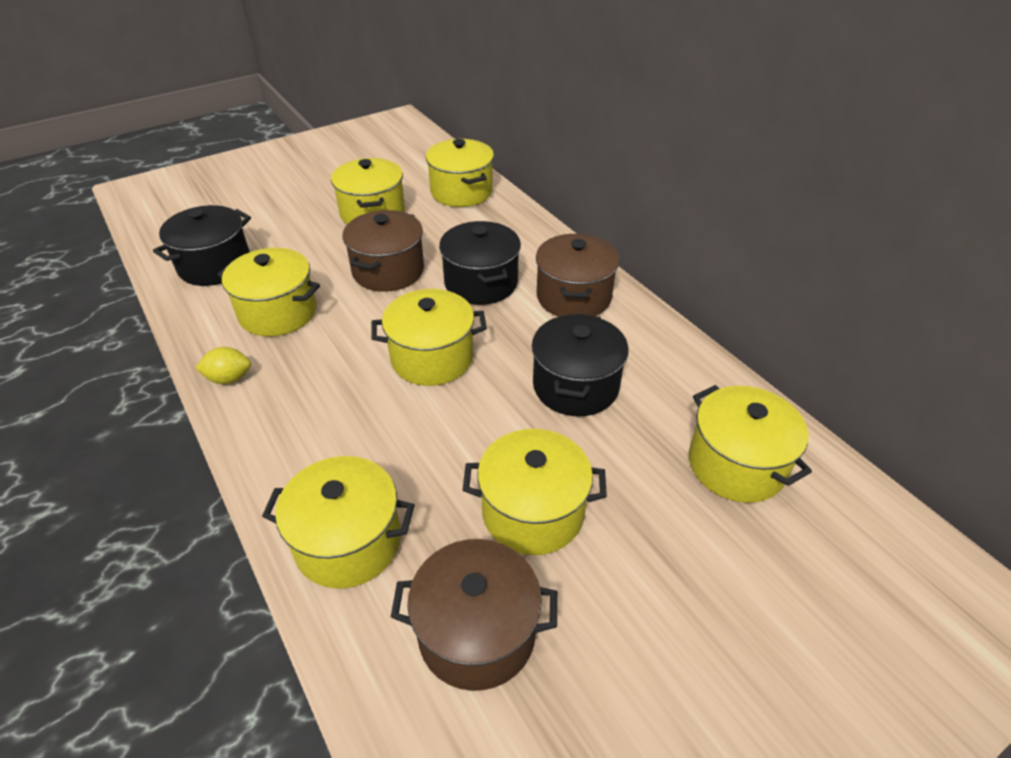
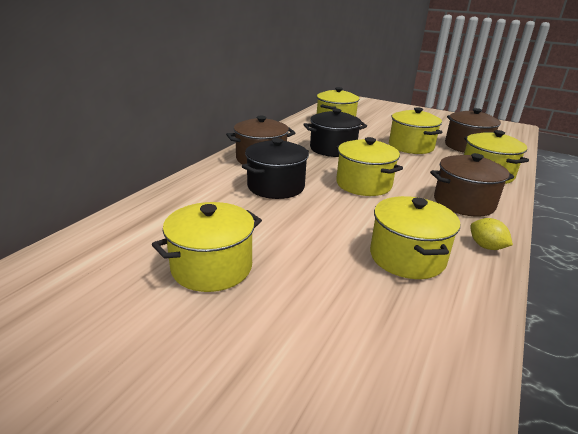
camera: 120 degrees left, 15 degrees down
black pot [153,205,251,286] -> none
brown pot [343,210,424,292] -> brown pot moved to [430,153,514,217]
yellow pot [426,139,494,207] -> none

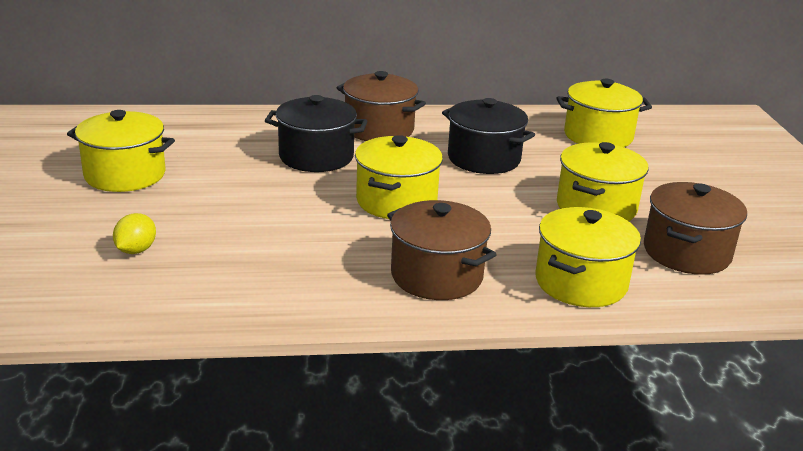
camera: 55 degrees right, 0 degrees up
yellow pot [370,196,460,279] -> none
yellow lemon [470,218,513,250] -> yellow lemon moved to [113,213,156,254]

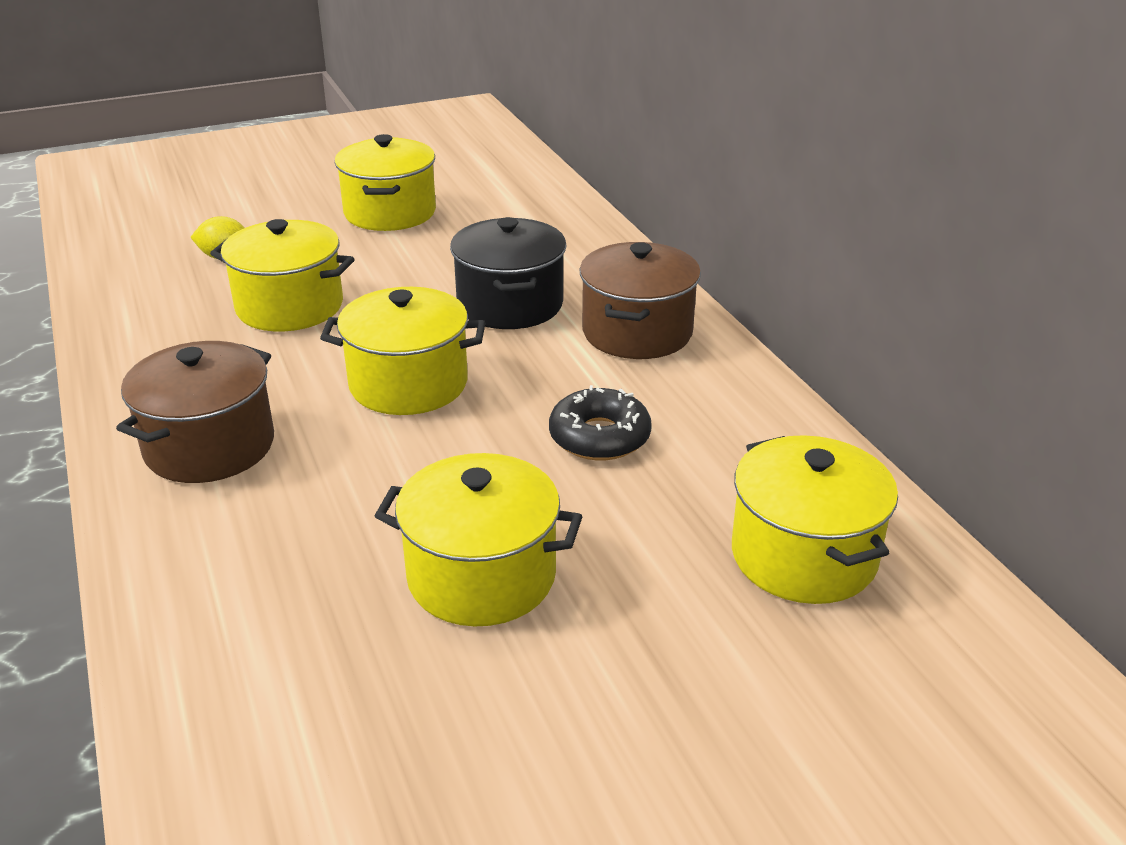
camera: 75 degrees right, 5 degrees up
black pot [442,98,535,174] -> black donut [549,385,652,460]
yellow pot [535,207,641,307] -> yellow pot moved to [210,219,355,331]
brown pot [644,182,747,275] -> none

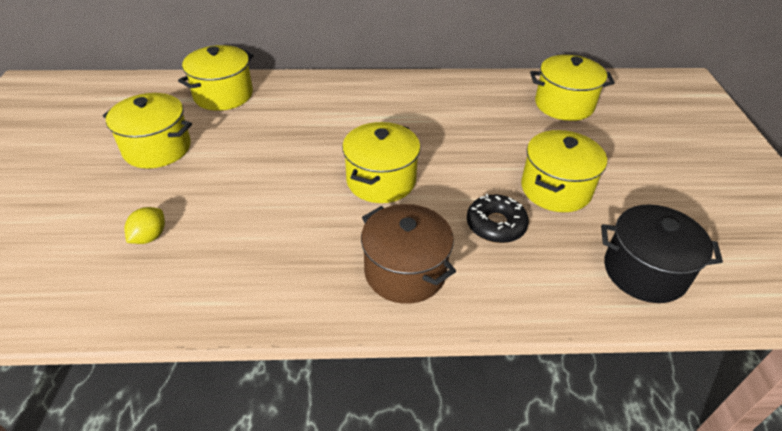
camera: 70 degrees left, 10 degrees up
yellow pot [210,219,355,331] -> yellow pot moved to [178,45,254,111]
black pot [450,217,566,329] -> black pot moved to [601,204,723,303]
black donut [549,385,652,460] -> black donut moved to [467,194,529,243]
brown pot [579,242,701,359] -> none

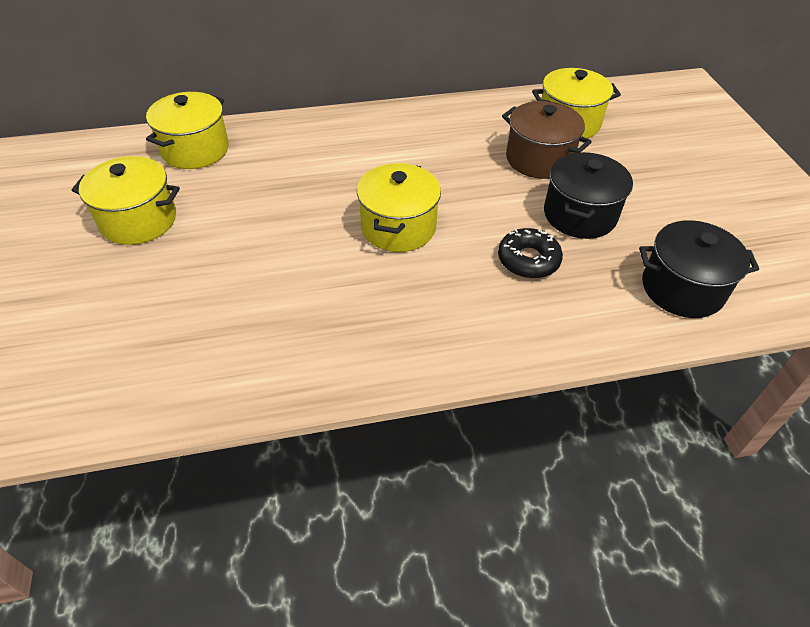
camera: 10 degrees left, 5 degrees up
yellow lemon [124,207,165,244] -> none
brown pot [361,204,456,304] -> brown pot moved to [502,101,592,179]
yellow pot [521,130,607,212] -> black pot [544,152,633,239]

